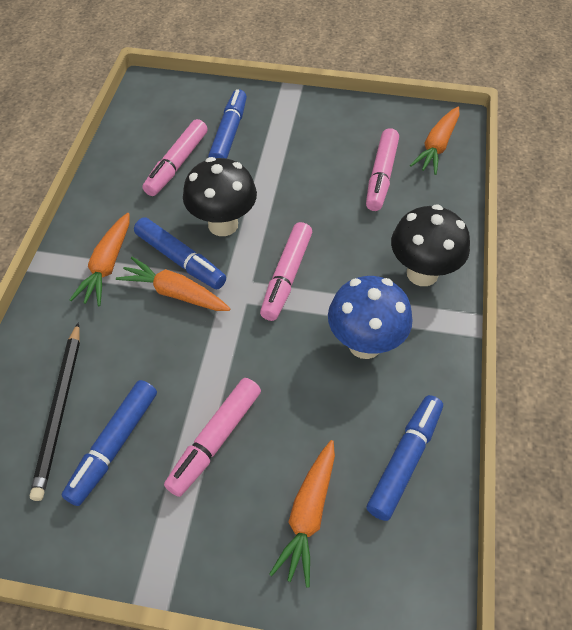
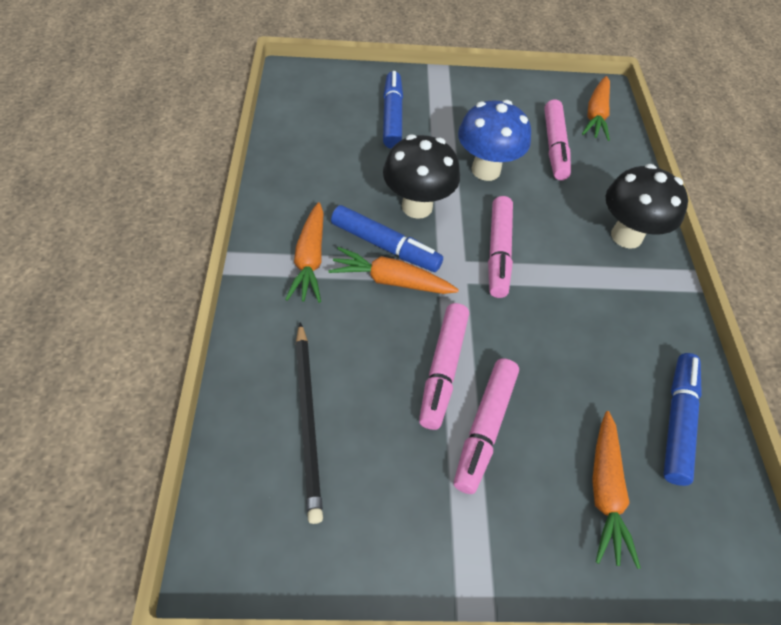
camera: 15 degrees left, 0 degrees up
blue marker [62,380,157,506] -> none
pink marker [143,119,208,196] -> pink marker moved to [419,303,469,430]
blue mushroom [328,276,413,359] -> blue mushroom moved to [458,100,531,181]

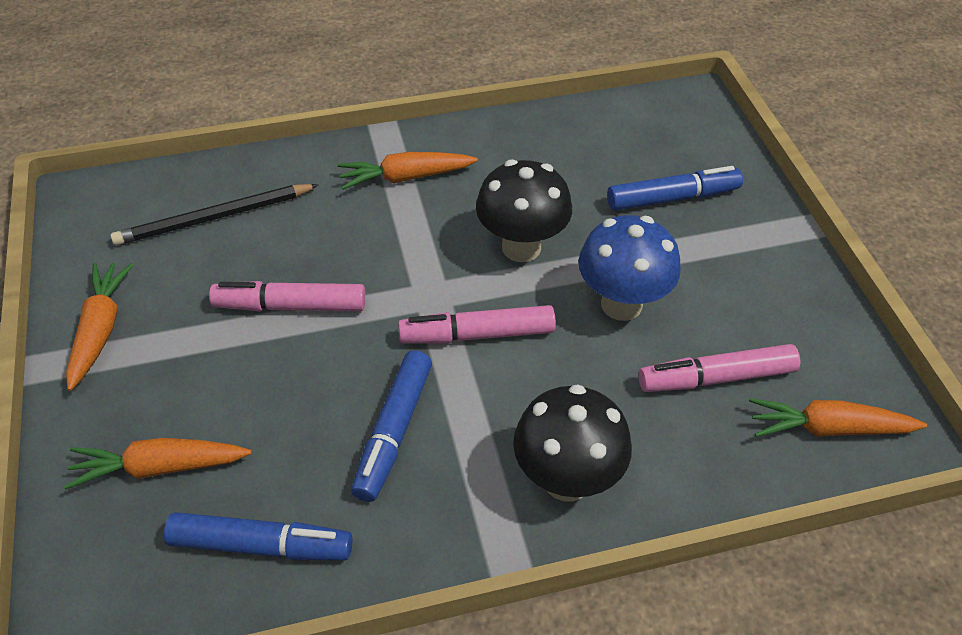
camera: 80 degrees right, 5 degrees down
orange carrot [328,247,459,294] -> orange carrot moved to [66,263,134,391]
blue marker [331,205,443,272] -> blue marker moved to [351,350,432,502]
pink marker [454,358,519,494] -> none

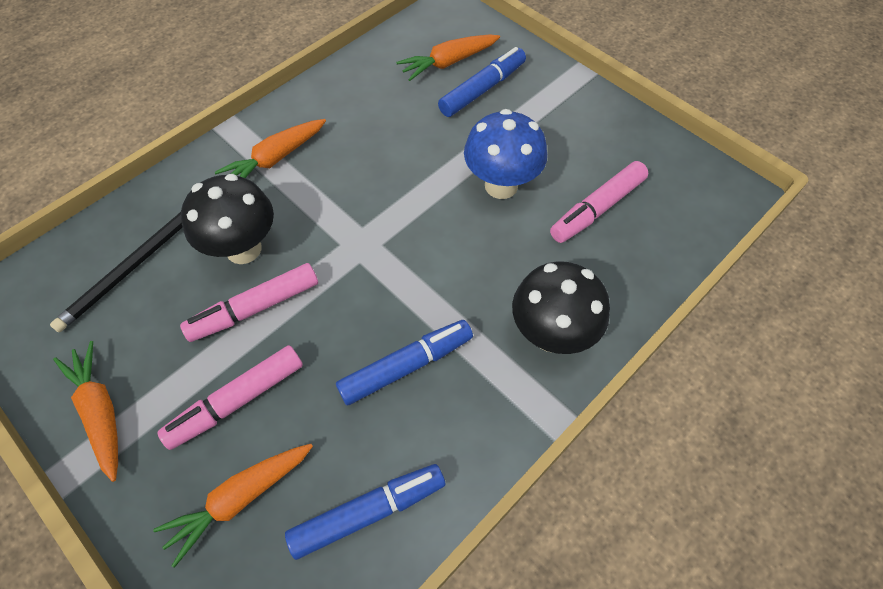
camera: 30 degrees left, 10 degrees up
blue marker [351,350,432,502] -> blue marker turned 105 degrees counterclockwise [336,320,473,405]
pink marker [398,305,556,344] -> pink marker moved to [157,345,303,450]
black mushroom [476,159,572,262] -> black mushroom moved to [181,174,274,264]
orange carrot [749,398,927,437] -> orange carrot moved to [396,35,500,81]

